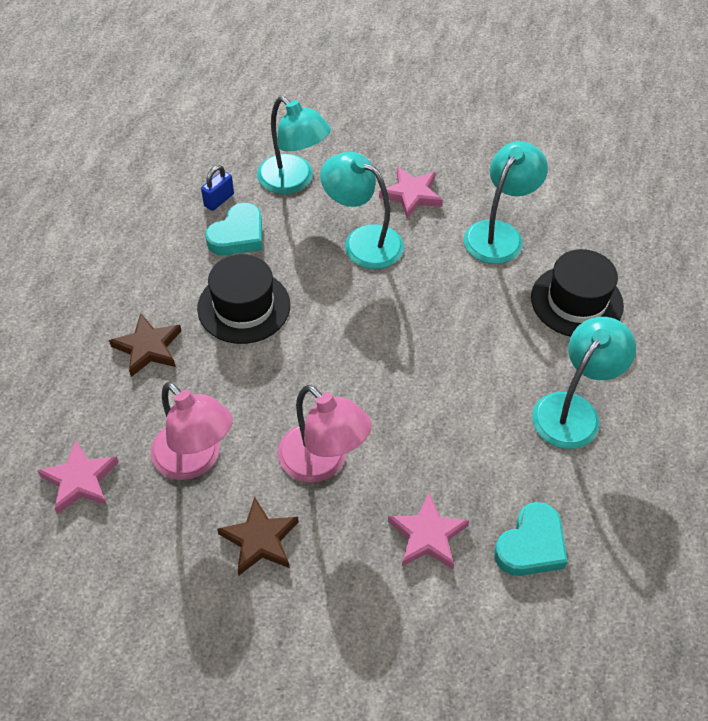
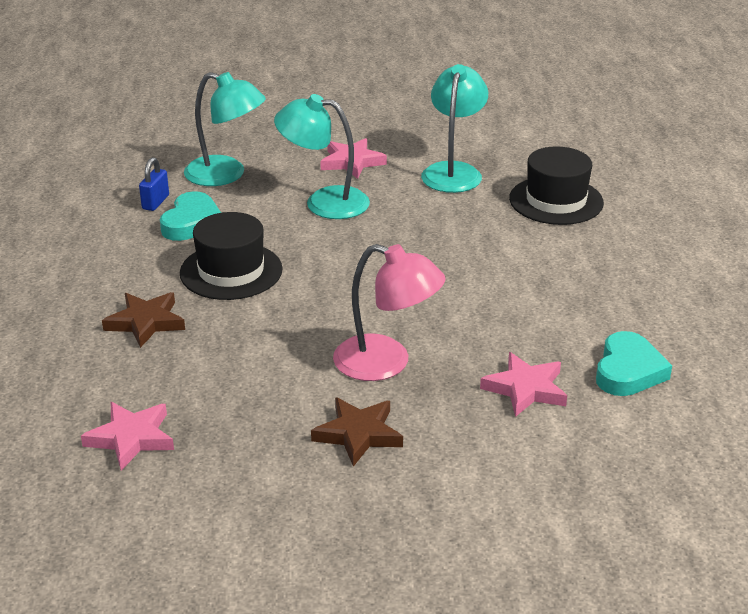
camera: 20 degrees left, 20 degrees down
pink lamp [151,382,233,480] -> none
turquoise lamp [532,317,636,449] -> none

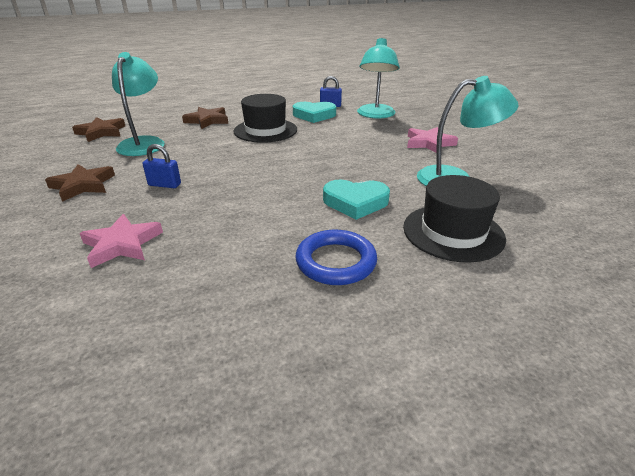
camera: 75 degrees right, 0 degrees up
pink star [81,402,174,471] -> brown star [72,117,125,142]
turquoise lamp [274,94,370,219] -> turquoise lamp moved to [112,52,165,156]
pink lamp [333,244,446,381] -> blue padlock [143,144,181,188]
turquoise heart [596,331,672,396] -> turquoise heart moved to [323,180,390,220]
none -> blue ring [295,230,377,285]

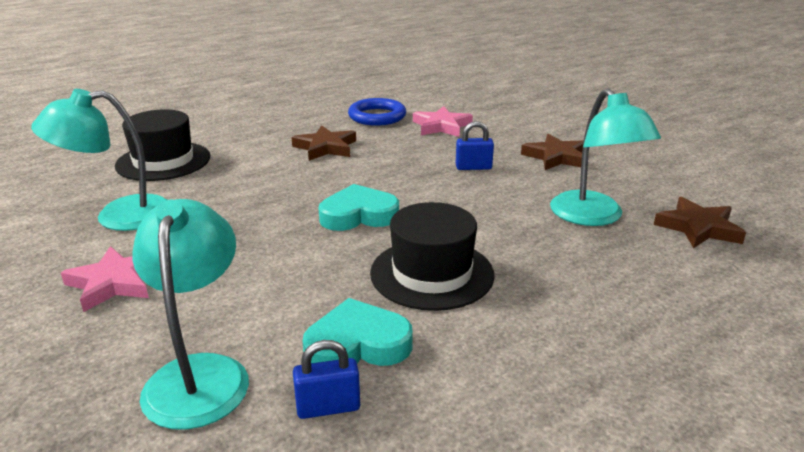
camera: 165 degrees right, 5 degrees down
brown star [182,107,228,129] -> brown star moved to [291,125,356,161]
blue ring [295,230,377,285] -> blue ring moved to [348,98,406,126]
turquoise heart [323,180,390,220] -> turquoise heart moved to [318,184,399,231]

